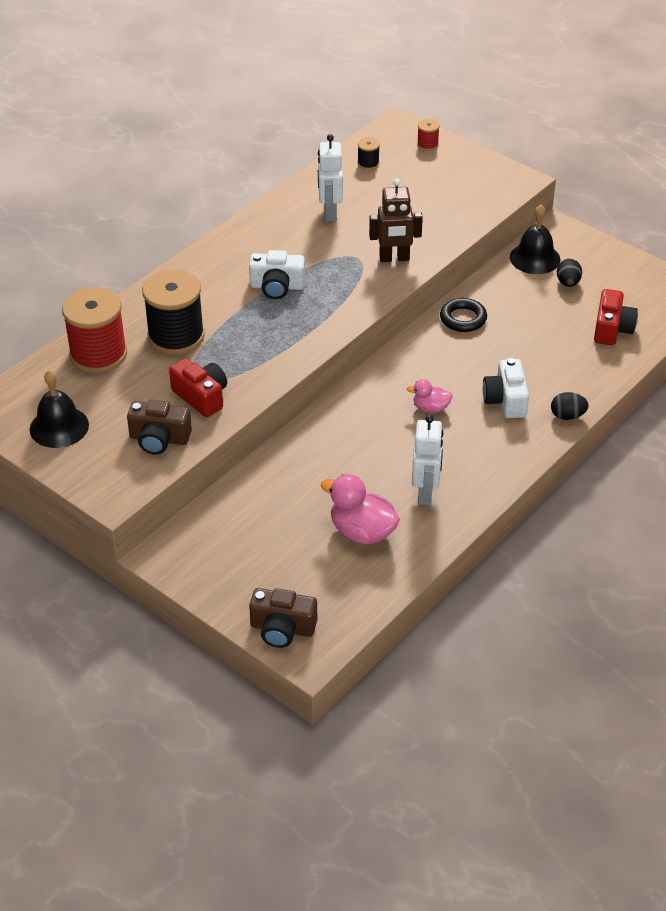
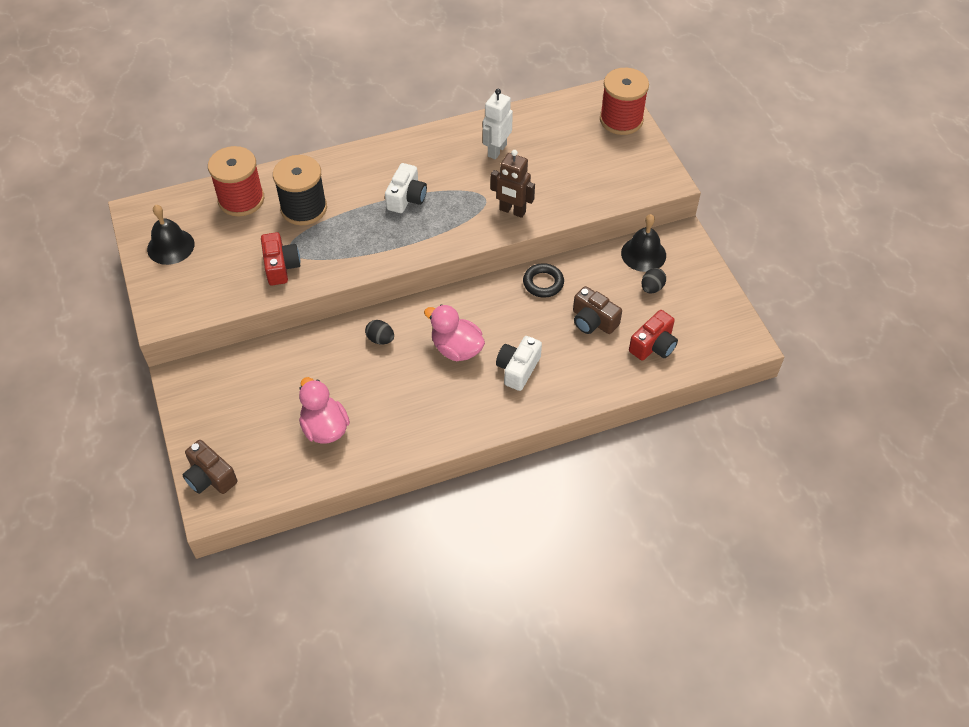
camera: 30 degrees right, 10 degrees up
brown camera [127,400,192,454] -> brown camera moved to [573,286,622,334]
white camera [249,250,305,299] -> white camera turned 105 degrees counterclockwise [385,163,427,213]
black spool [357,137,380,170] -> none
pink duck [407,379,453,413] -> pink duck [424,305,485,361], size x1.76
white robot [412,415,443,505] -> none
red spool [417,119,440,151] -> red spool [600,68,649,135], size x2.28
black egg [551,392,589,420] -> black egg moved to [365,320,394,344]

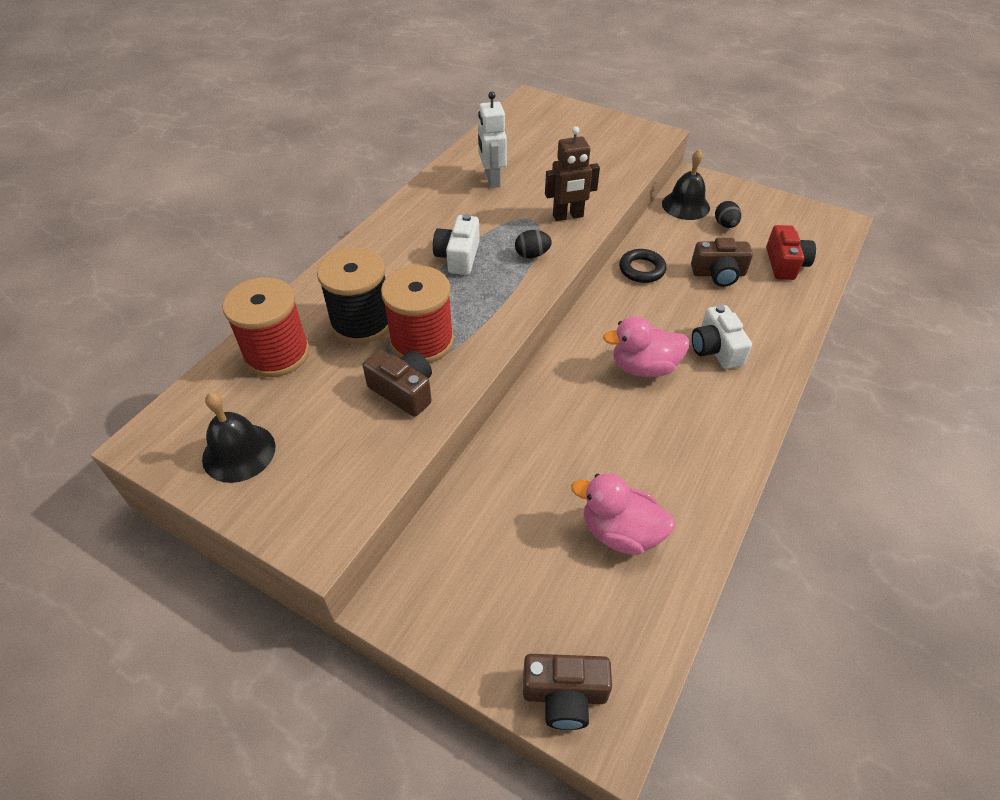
camera: 40 degrees left, 5 degrees down
red camera [261,232,300,286] -> brown camera [363,350,432,417]
black egg [365,320,394,344] -> black egg moved to [515,230,552,258]
white camera [385,163,427,213] -> white camera turned 150 degrees counterclockwise [433,214,480,275]
red spool [600,68,649,135] -> red spool moved to [381,265,454,363]

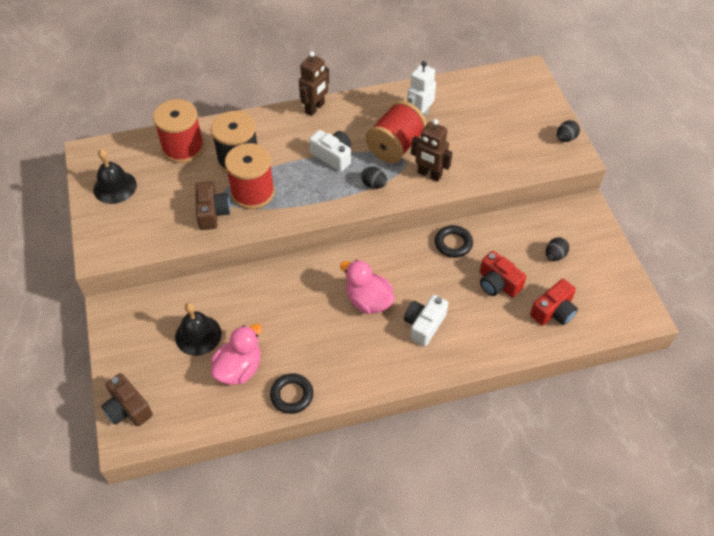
camera: 45 degrees right, 5 degrees up
white camera [433,214,480,275] -> white camera turned 75 degrees clockwise [309,130,351,172]
pink duck [571,473,675,555] -> pink duck turned 60 degrees clockwise [211,324,262,385]
black bell [662,149,710,220] -> black bell moved to [175,302,222,356]
brown camera [691,238,753,287] -> red camera [480,251,526,297]
none -> black ring [270,373,313,414]
none -> brown robot [299,51,329,116]
none -> red spool [366,101,427,163]
none -> black egg [557,120,580,142]

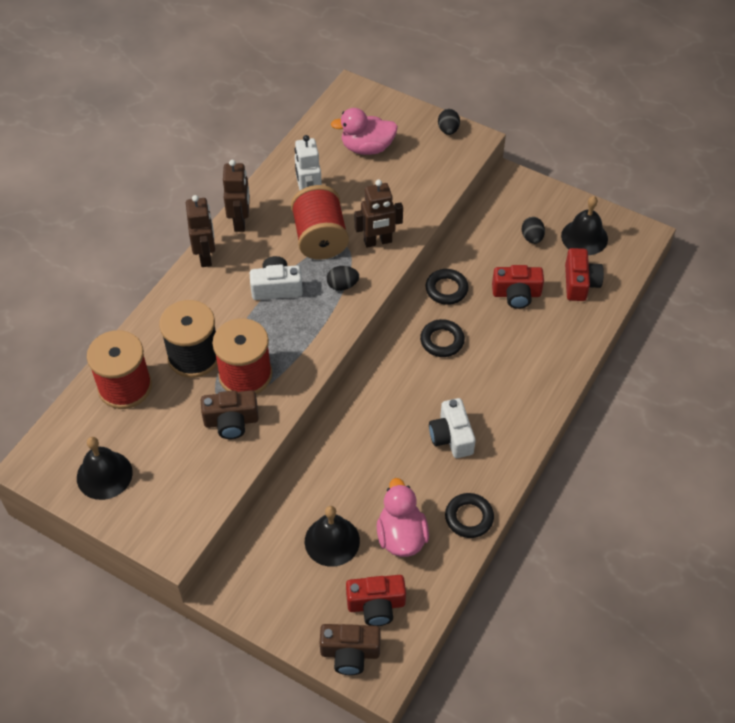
camera: 45 degrees left, 0 degrees up
brown camera [195,181,230,230] -> brown camera turned 135 degrees clockwise [201,390,259,439]
pink duck [340,260,395,314] -> pink duck moved to [331,108,398,155]
white camera [404,295,448,347] -> white camera moved to [429,398,476,458]
none -> brown robot [223,160,250,232]
none -> red camera [346,575,406,626]
none -> black ring [420,319,465,357]
none -> black bell [561,196,608,255]

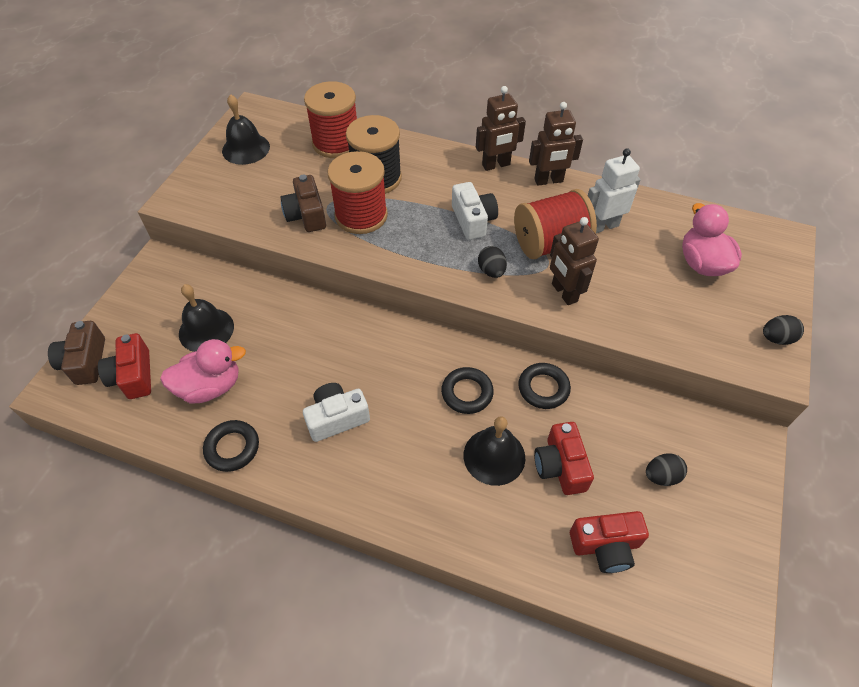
camera: 80 degrees right, 0 degrees up
black bell [561,196,608,255] -> black bell moved to [464,416,525,486]

